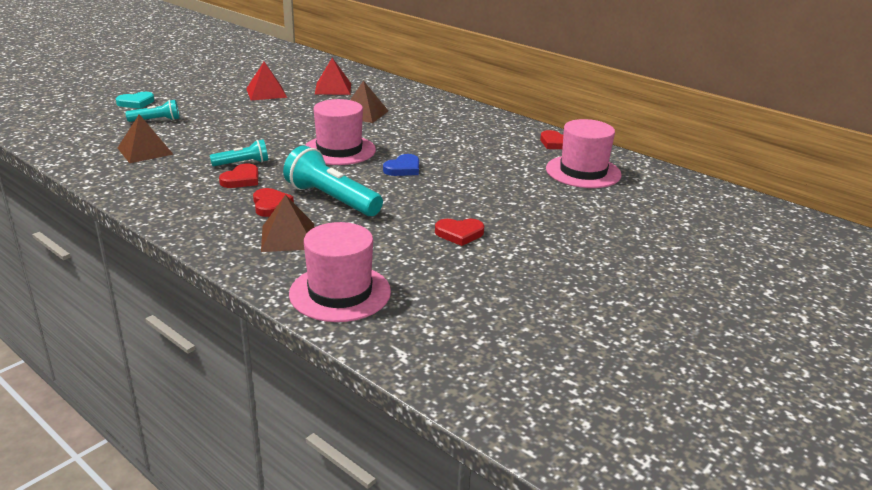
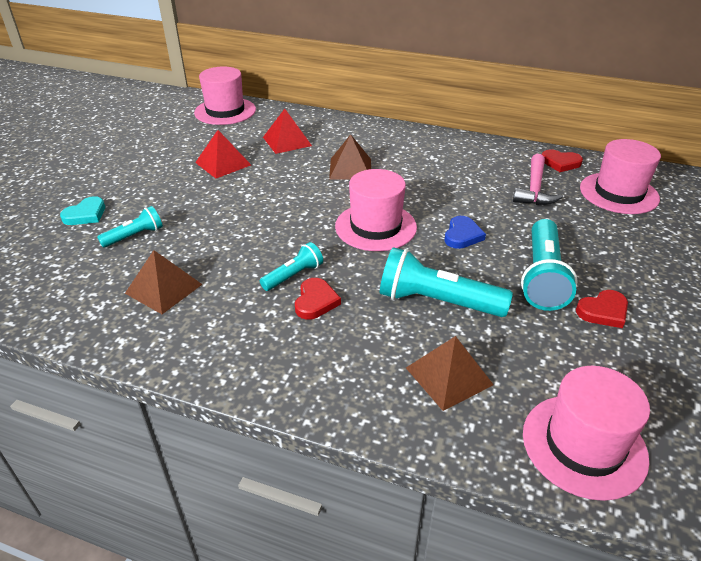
camera: 20 degrees left, 10 degrees up
red heart [253,188,294,217] -> none
none -> pink hat [194,67,256,125]
none -> pink hammer [513,154,563,205]
none -> turquoise flashlight [521,219,578,311]

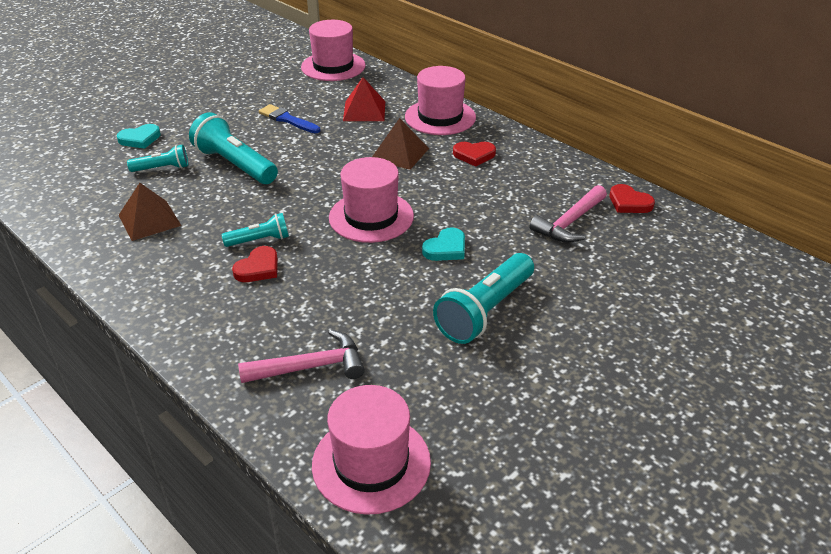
camera: 25 degrees right, 0 degrees up
red pyramid [195,130,251,178] -> blue brush [259,104,320,133]
turquoise flashlight [380,247,513,317] -> turquoise flashlight moved to [189,112,278,184]
brown pyramid [406,336,494,411] -> pink hammer [238,330,365,383]
blue heart [445,216,486,249] -> turquoise heart [422,227,465,261]
red heart [576,290,628,328] -> red heart moved to [453,142,496,167]
pink hat [580,139,661,214] -> pink hat moved to [405,66,476,135]

